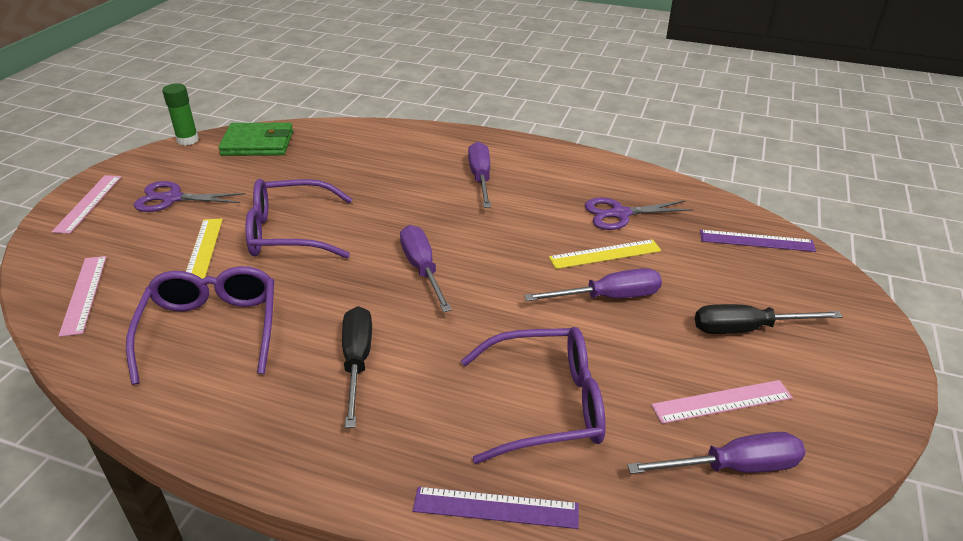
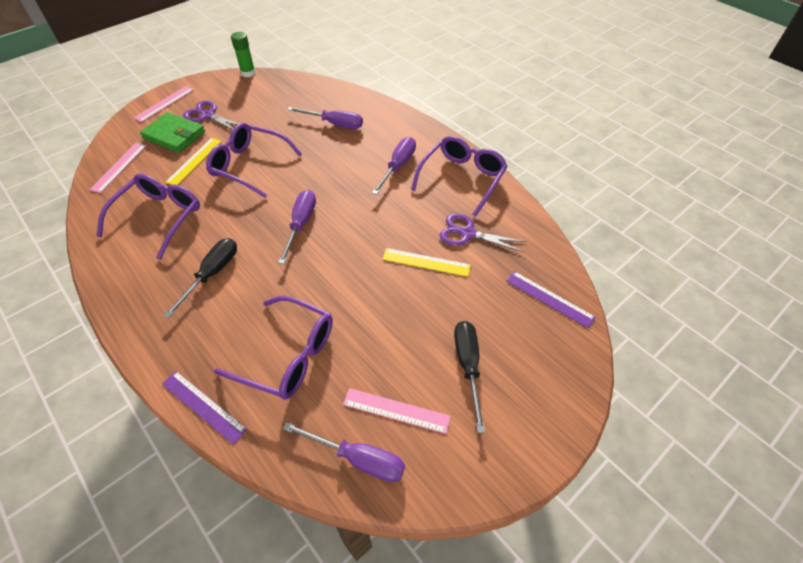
camera: 30 degrees right, 15 degrees up
green wallet [218,123,293,156] -> green wallet moved to [140,112,205,153]
purple screwdriver [524,268,662,301] -> purple screwdriver moved to [287,107,363,129]
black screwdriver [695,304,842,334] -> black screwdriver turned 60 degrees clockwise [454,321,486,433]
none -> purple glasses [411,136,508,217]

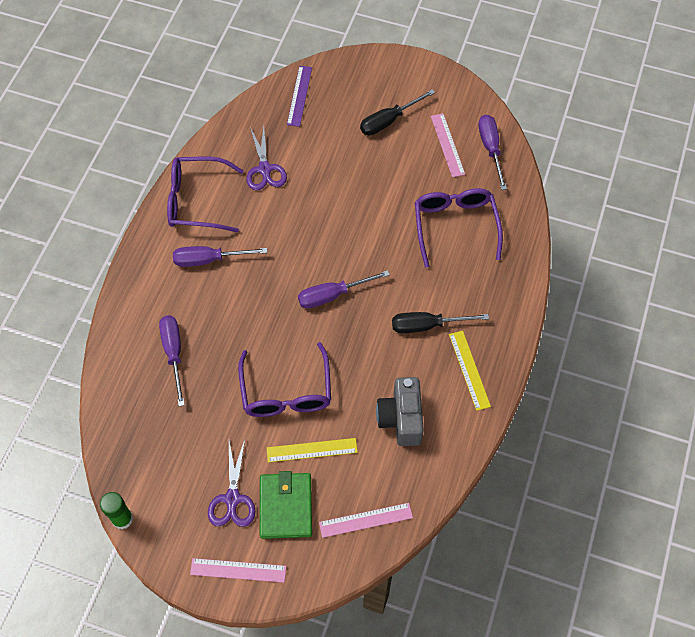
camera: 120 degrees left, 10 degrees up
purple glasses [97,173,200,260] -> grey camera [376,377,424,446]
purple ruler [162,371,247,444] -> none
yellow ruler [382,248,471,277] -> yellow ruler moved to [449,331,491,411]

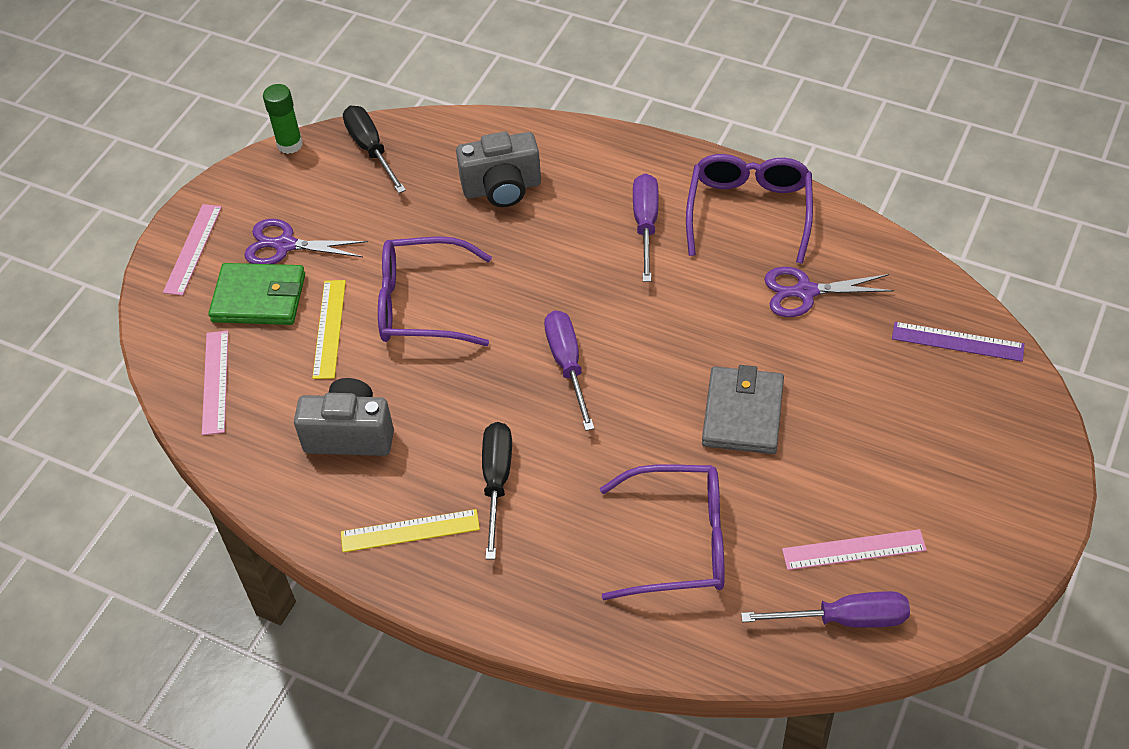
camera: 100 degrees right, 10 degrees down
purple screwdriver [159,315,185,407] -> grey camera [456,132,541,207]
black screwdriver [360,89,435,135] -> black screwdriver moved to [343,106,406,193]
none -> grey wallet [702,365,784,454]

